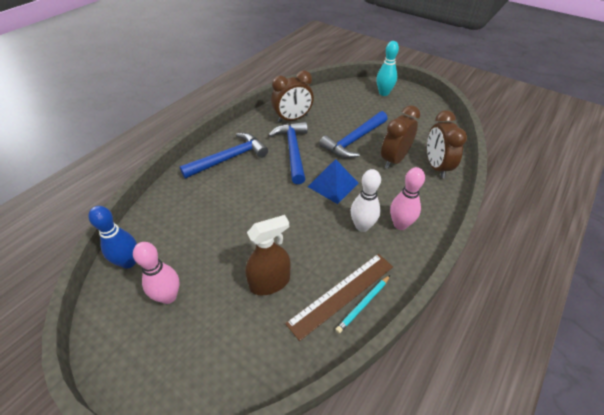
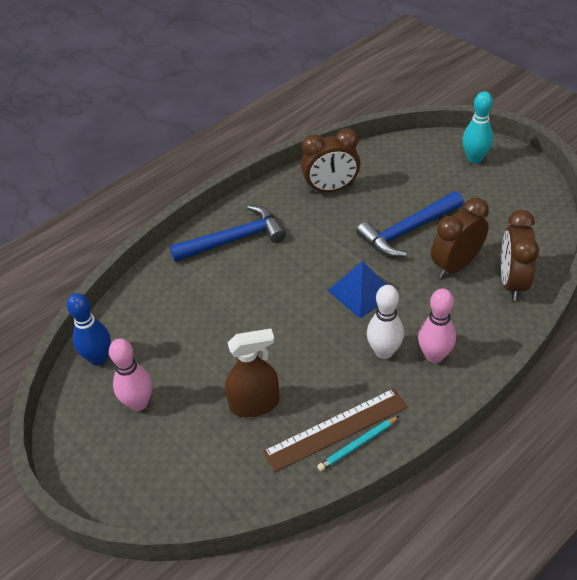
camera: 15 degrees right, 0 degrees up
blue hammer [269,122,308,184] -> none

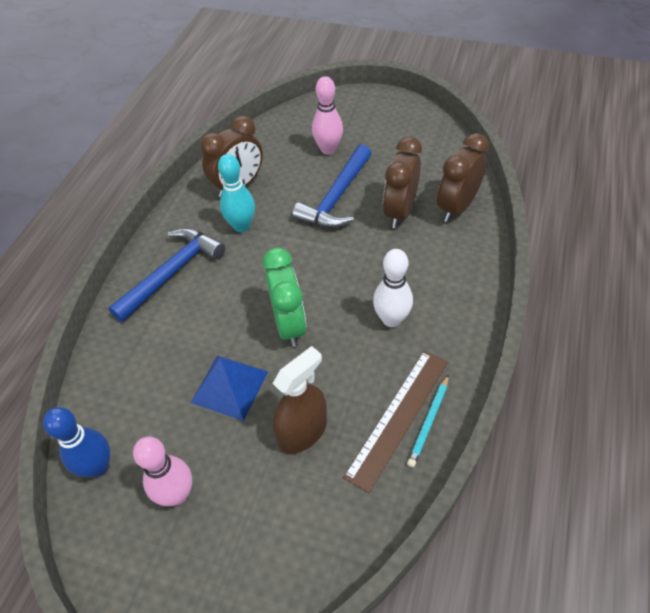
camera: 30 degrees left, 5 degrees up
blue pyramid [327,261,387,319] -> blue pyramid moved to [191,355,268,421]
pink bowling pin [418,289,456,363] -> pink bowling pin moved to [312,76,343,155]
turquoise bowling pin [462,91,493,164] -> turquoise bowling pin moved to [218,154,255,232]
brown clock [501,210,539,300] -> brown clock turned 60 degrees clockwise [437,133,489,222]
none -> green clock [263,248,307,347]

